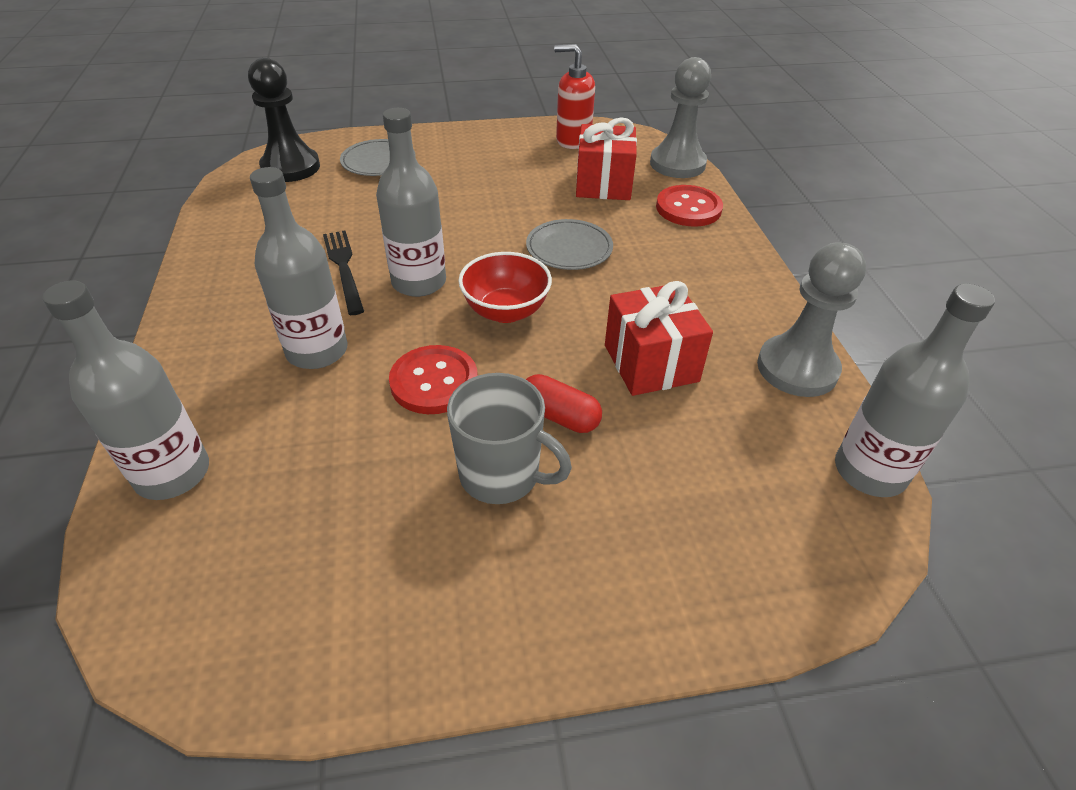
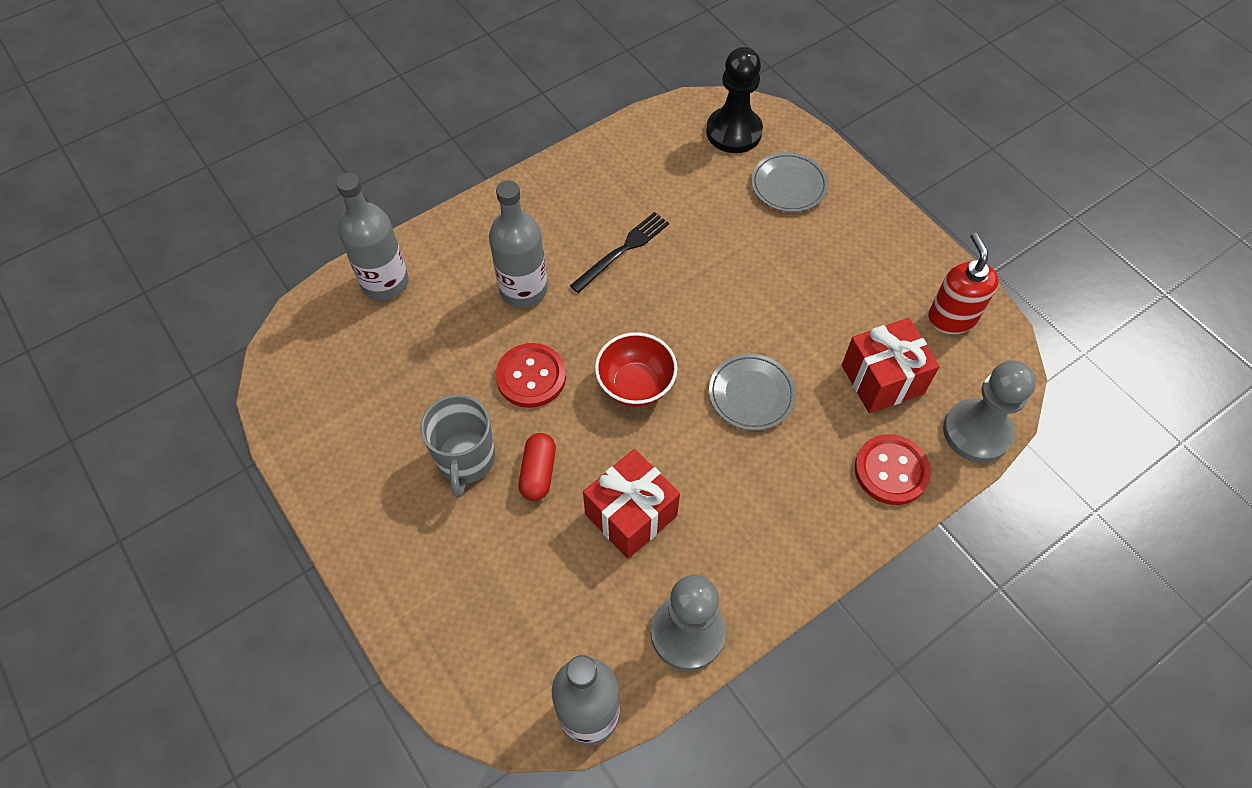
camera: 65 degrees right, 15 degrees up
grey bottle [376,108,446,297] -> none

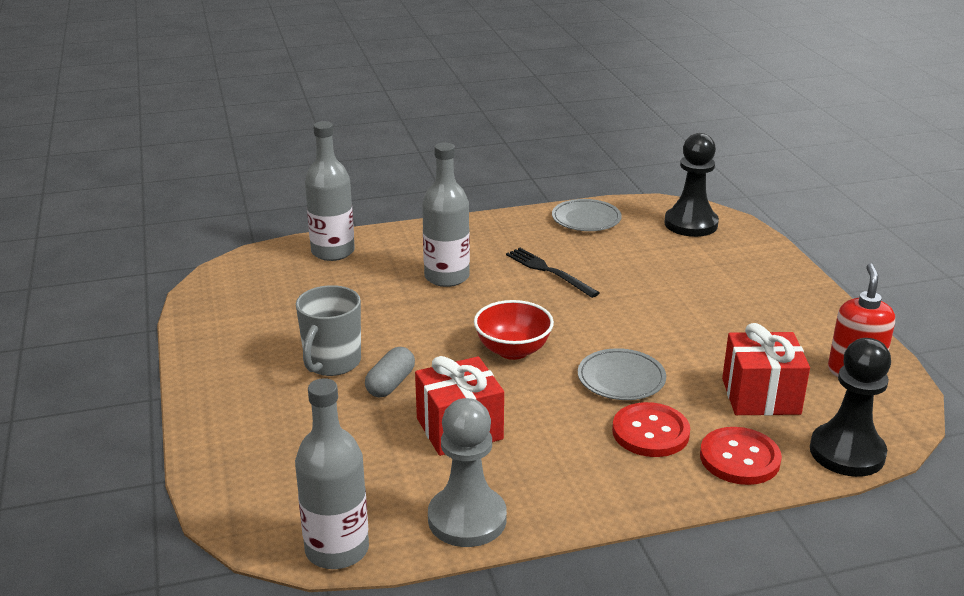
camera: 20 degrees right, 30 degrees down
red button [496,343,566,408] -> red button moved to [612,402,690,457]
red capsule [519,433,556,501] -> grey capsule [365,347,415,398]
black fork [570,212,669,293] -> black fork turned 105 degrees counterclockwise [506,248,600,298]
grey plate [751,152,828,212] -> grey plate moved to [552,199,622,231]
grey pawn [943,360,1036,463] -> black pawn [810,338,891,477]

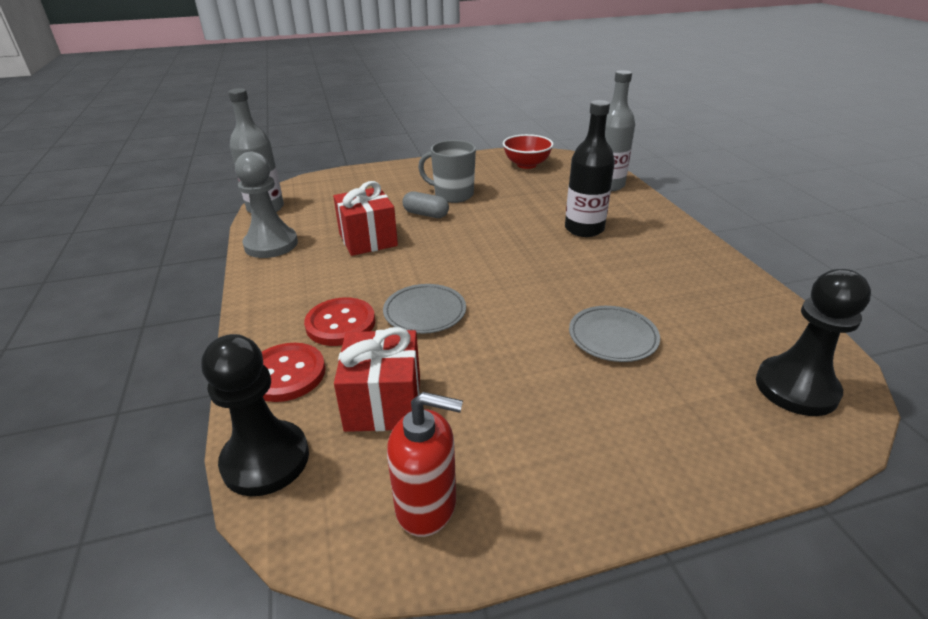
camera: 90 degrees right, 5 degrees up
grey bottle [422,142,470,287] -> black bottle [565,100,615,237]
red bowl [474,300,554,360] -> red bowl moved to [503,134,554,169]
black fork [506,248,600,298] -> none
grey plate [552,199,622,231] -> grey plate moved to [569,306,660,362]

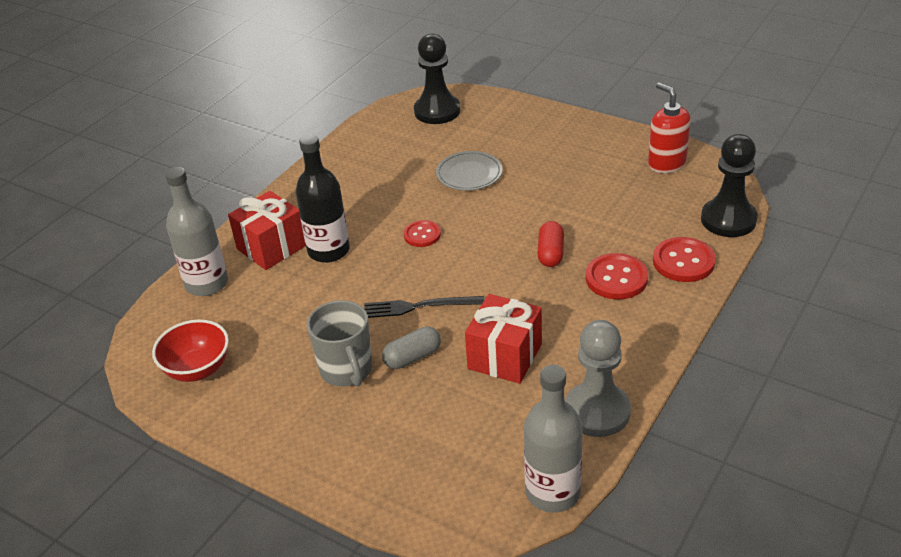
camera: 130 degrees left, 5 degrees up
red gift [334,327,420,432] -> red gift moved to [228,191,306,270]
grey plate [383,284,466,334] -> red capsule [537,221,564,267]
grey capsule [403,191,449,218] -> grey capsule turned 75 degrees clockwise [382,326,441,369]
none -> black fork [364,296,484,318]
none -> red button [403,220,441,247]

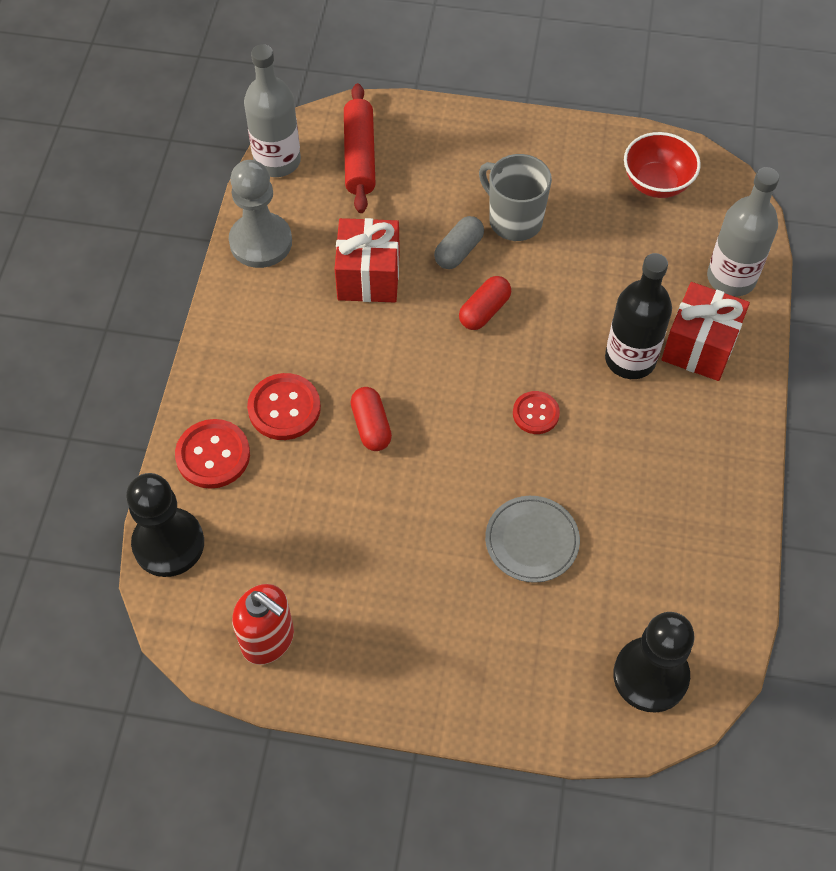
camera: 155 degrees right, 20 degrees up
black fork [364,296,484,318] -> red capsule [459,276,511,330]
none -> red rolling pin [344,83,375,213]

